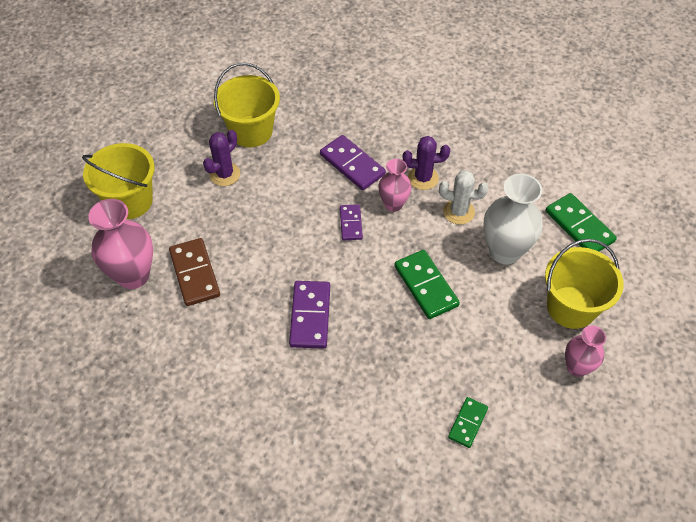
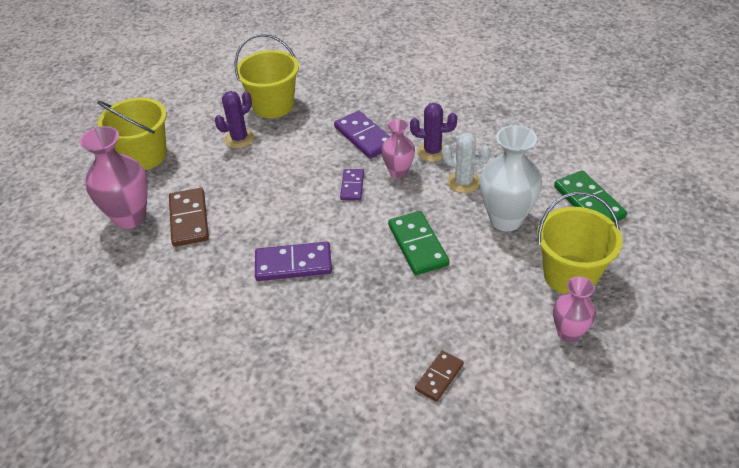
camera: 10 degrees right, 10 degrees down
purple domino [289,281,330,349] -> purple domino turned 75 degrees clockwise [255,242,332,281]
green domino [448,397,488,448] -> brown domino [415,350,464,402]

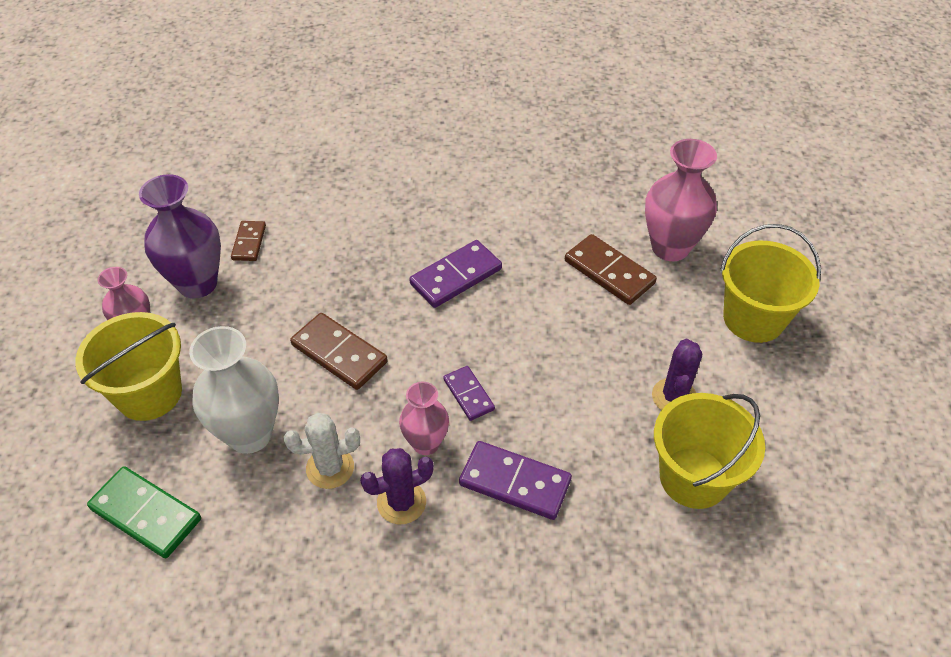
camera: 145 degrees right, 5 degrees up
green domino [388,211,449,275] -> brown domino [290,313,388,390]
none -> purple vase [139,174,221,299]

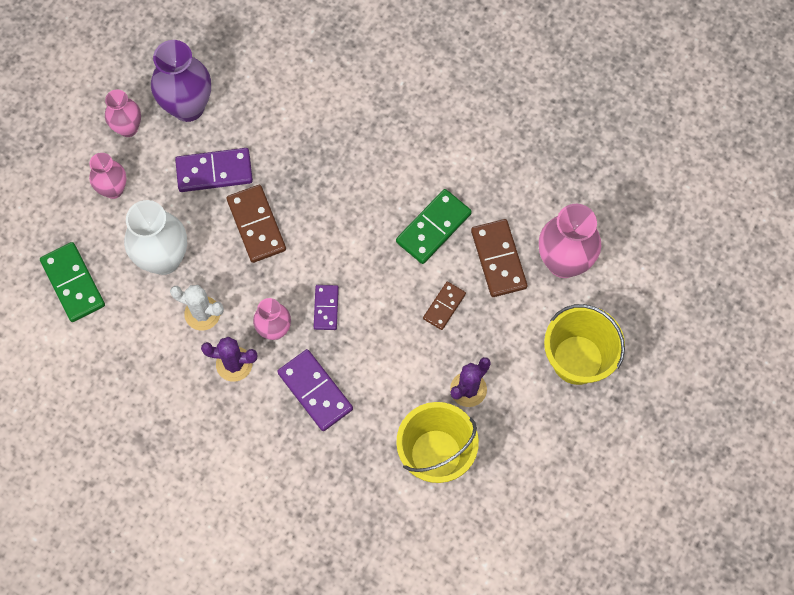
camera: 30 degrees right, 20 degrees up
yellow bucket [75,312,182,421] -> pink vase [89,153,127,199]
brown domino [231,221,266,261] -> brown domino moved to [423,281,466,330]
purple domino [410,240,502,308] -> purple domino moved to [175,148,253,192]
none -> green domino [396,189,472,264]

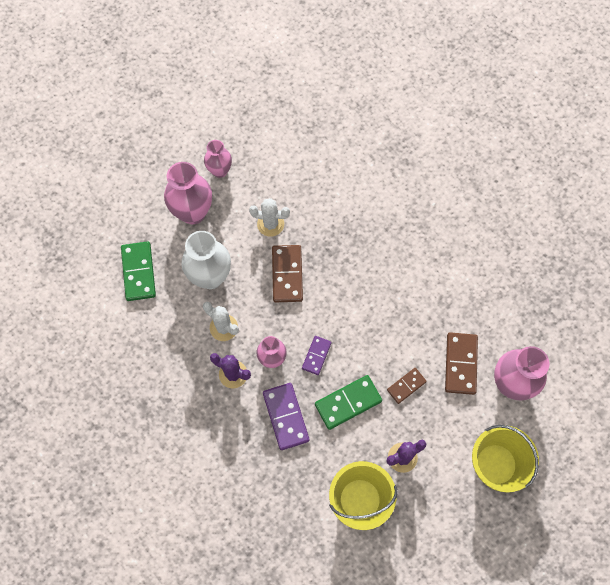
camera: 20 degrees right, 0 degrees up
pink vase [89,153,127,199] -> pink vase [164,162,212,224], size x1.66
purple vase [151,40,211,122] -> none
purple domino [175,148,253,192] -> white cactus [249,198,290,237]
green domino [396,189,472,264] -> green domino moved to [315,375,382,430]

